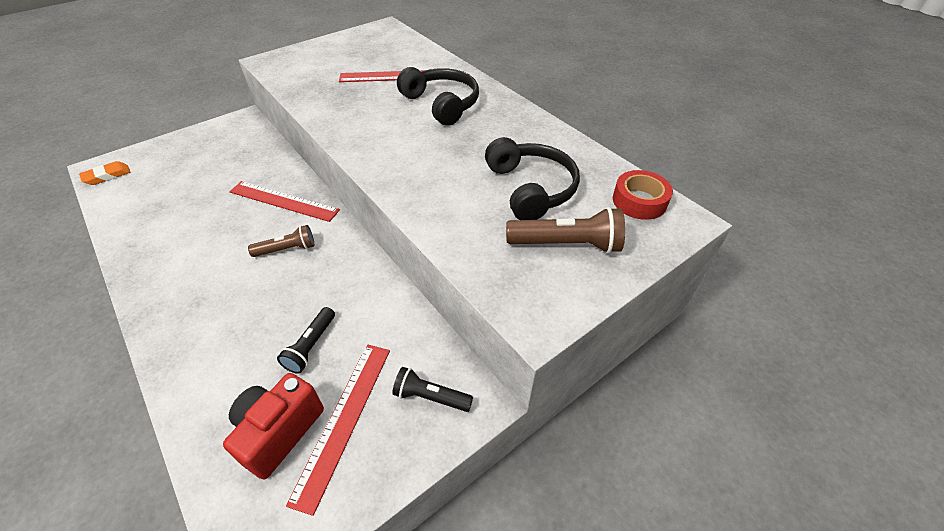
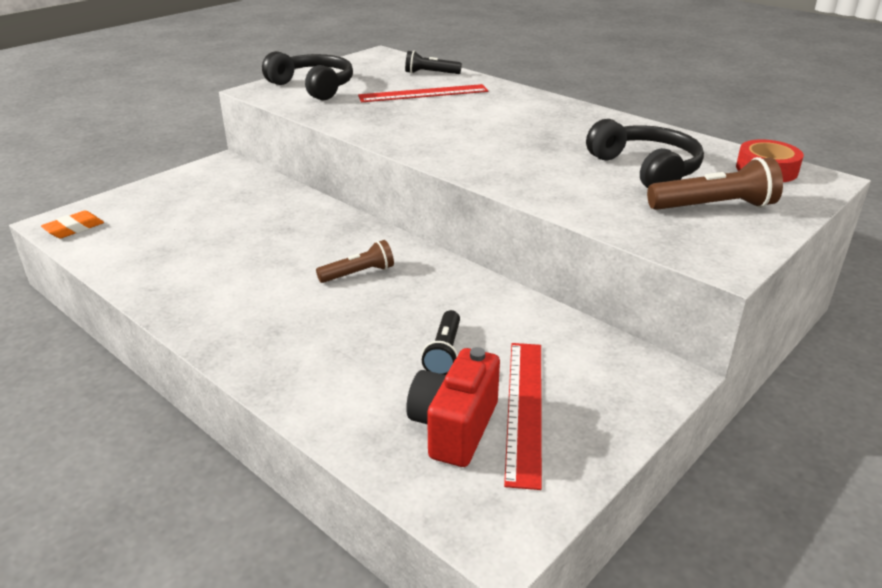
camera: 10 degrees left, 15 degrees down
red ruler [229,181,340,222] -> none
black flashlight [392,367,473,412] -> black flashlight moved to [405,51,462,74]
black headphones [397,67,479,126] -> black headphones moved to [262,51,353,100]

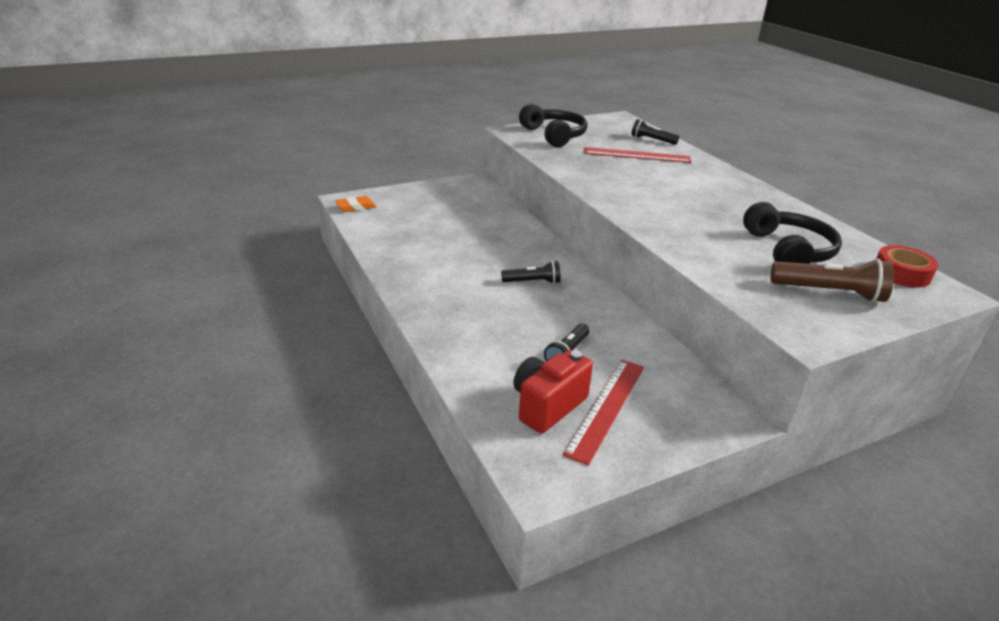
camera: 20 degrees right, 0 degrees up
brown flashlight [316,240,394,283] -> black flashlight [501,261,561,284]

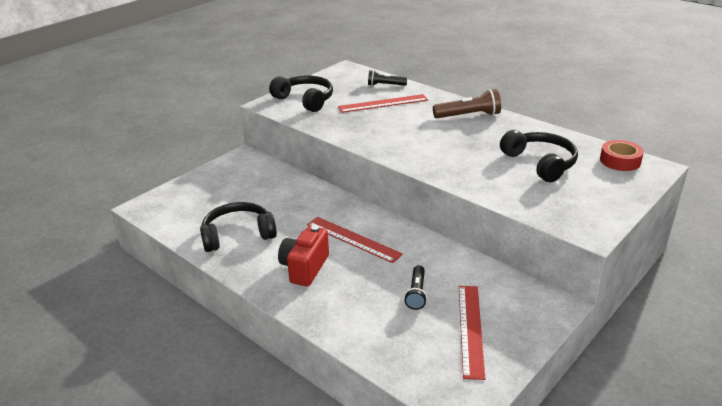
camera: 20 degrees left, 0 degrees up
orange eraser [335,196,376,212] -> none
black flashlight [501,261,561,284] -> red ruler [307,217,403,263]
red camera [513,350,593,433] -> red camera moved to [278,225,329,286]
brown flashlight [771,259,894,303] -> brown flashlight moved to [433,89,501,118]
none -> black headphones [200,202,277,252]

